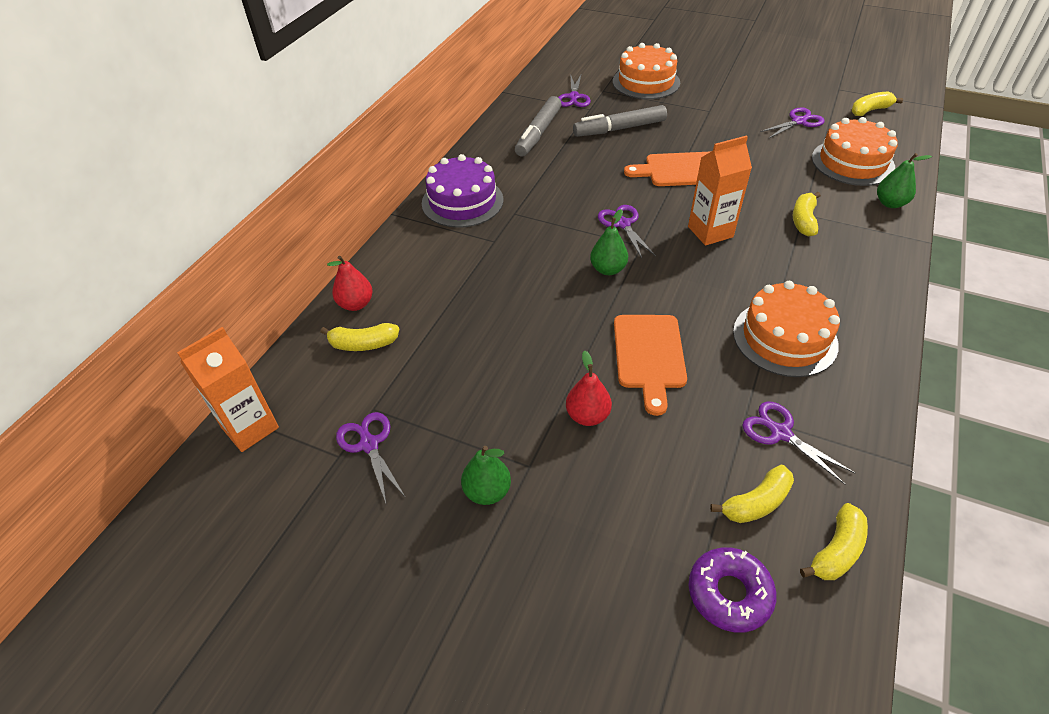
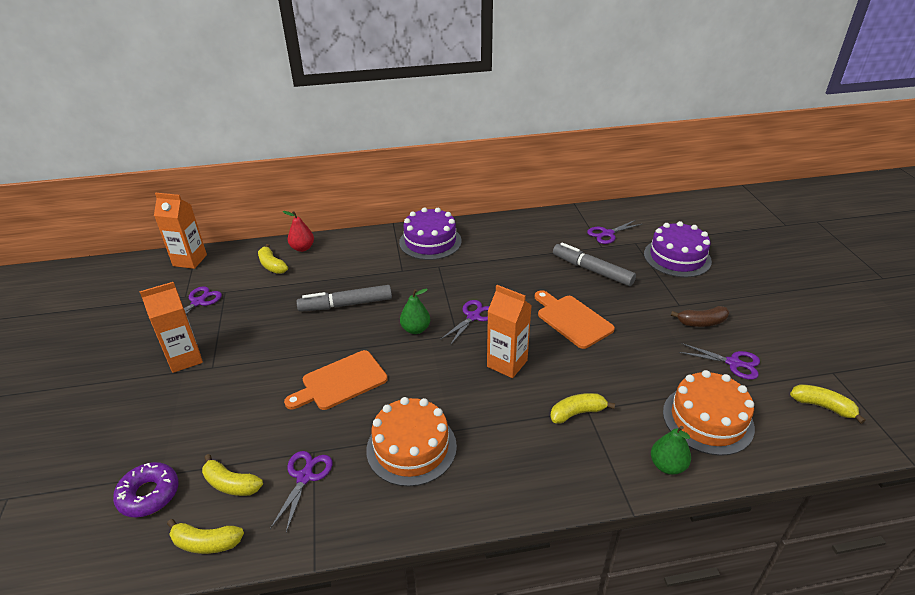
camera: 55 degrees right, 10 degrees down
green pear [461,446,511,505] -> orange carton [139,282,203,373]
grey marker [515,96,561,157] -> grey marker moved to [296,285,392,312]
red pear [566,351,612,426] -> none
orange cake [613,43,680,99] -> purple cake [644,221,712,278]
none -> brown banana [671,306,729,327]

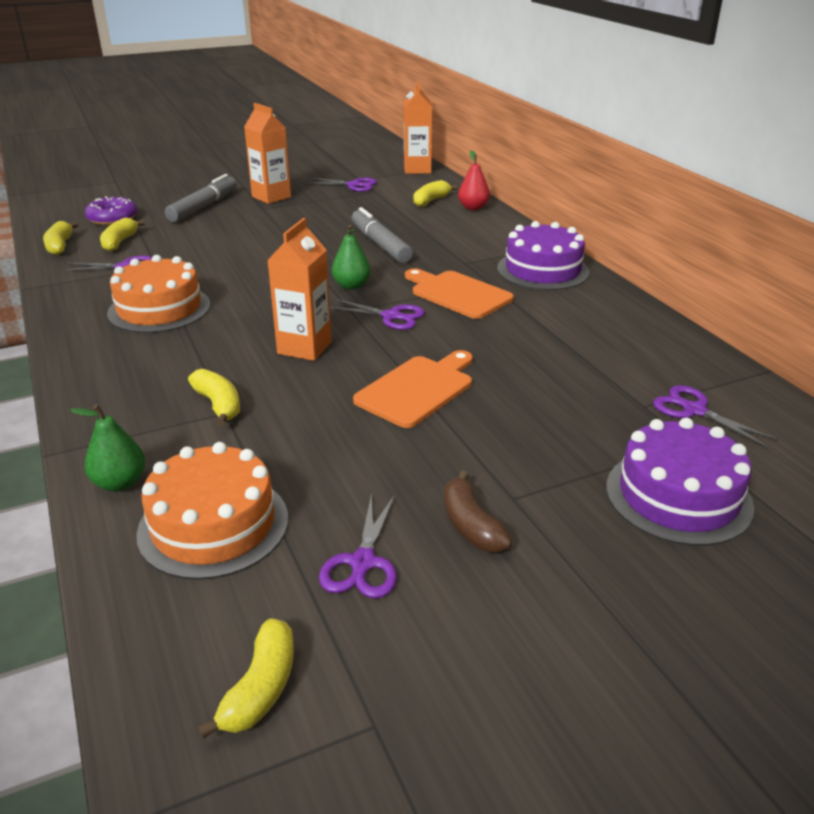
camera: 75 degrees right, 5 degrees down
orange cutting board [284,350,388,410] -> orange cutting board moved to [405,268,514,319]
grey marker [553,243,636,286] -> grey marker moved to [165,174,237,222]

